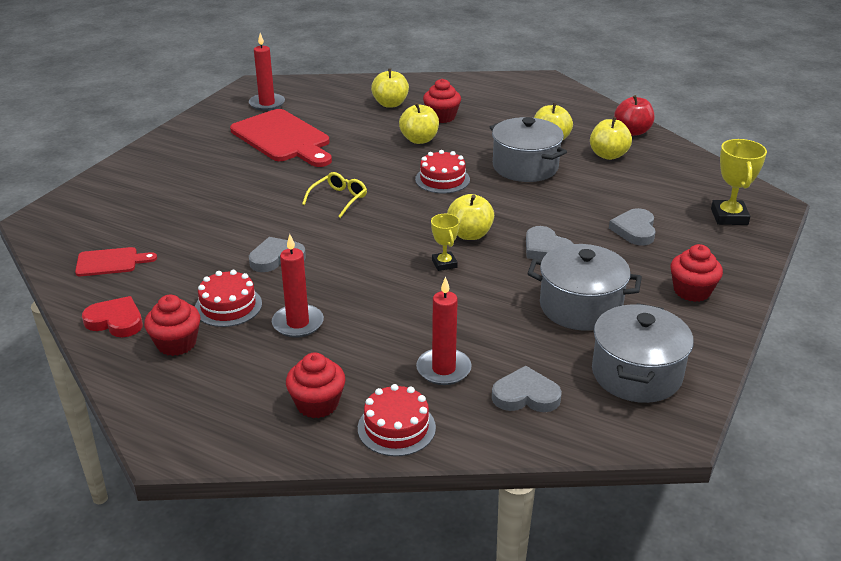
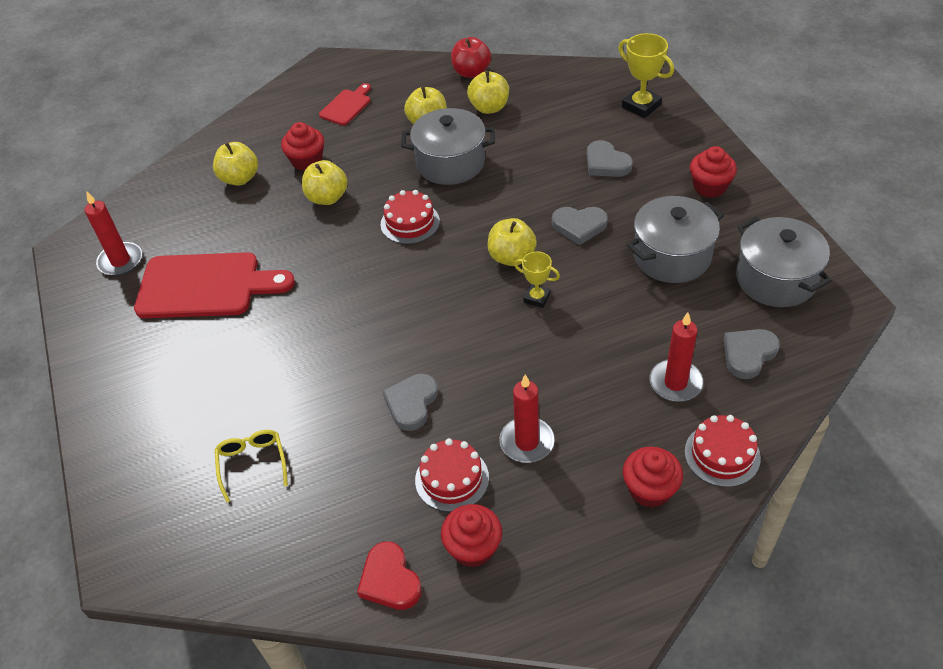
camera: 45 degrees left, 15 degrees up
red cutting board [75,247,157,276] -> red cutting board moved to [319,83,371,125]
red heart [82,296,143,337] -> red heart turned 90 degrees counterclockwise [357,542,422,610]
yellow glasses [302,172,367,218] -> yellow glasses moved to [215,430,288,503]

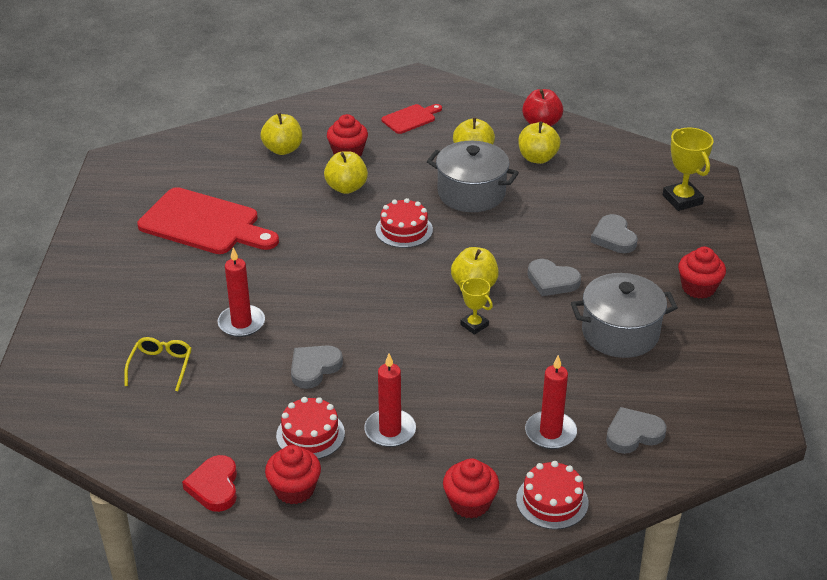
camera: 20 degrees right, 10 degrees down
red candle [84,191,142,276] -> red candle moved to [217,247,265,337]
grey pot [736,217,832,307] -> none

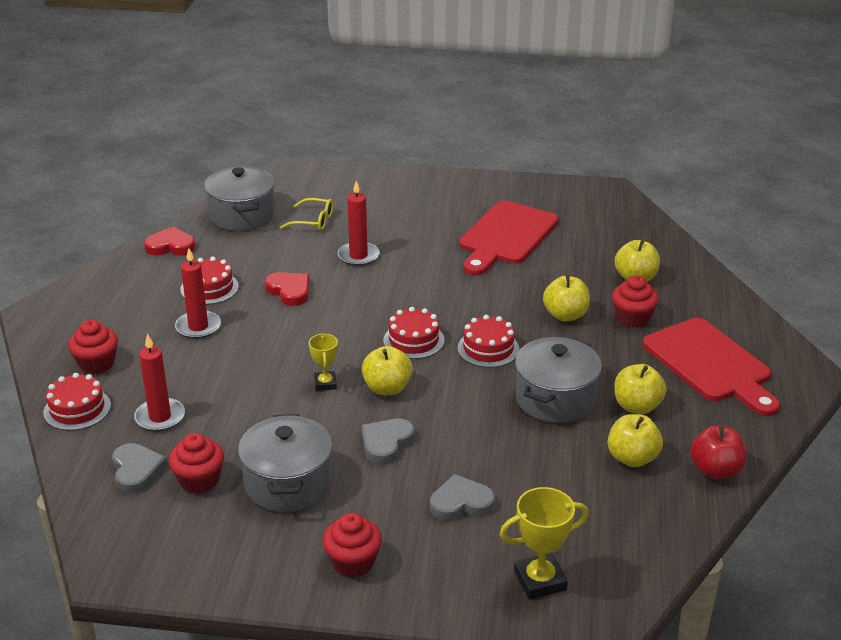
camera: 95 degrees right, 5 degrees down
red cupcake [265,445,321,504] -> red cupcake moved to [169,433,224,493]
grey heart [291,345,343,389] -> red heart [265,272,310,306]
red cutting board [382,104,442,134] -> red cutting board [643,318,780,416], size x2.01
yellow trophy [459,278,493,335] -> yellow trophy turned 60 degrees counterclockwise [309,333,338,391]
none -> grey pot [204,166,275,231]
none -> red cake [383,307,445,359]

